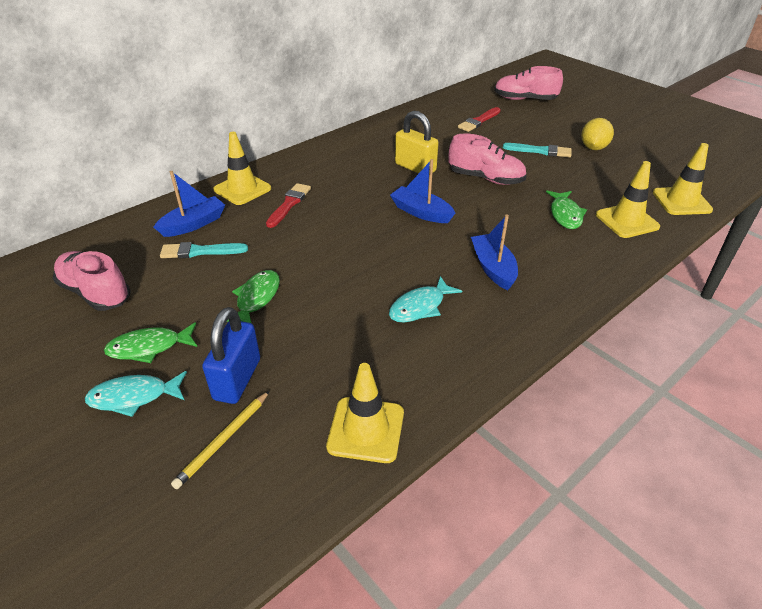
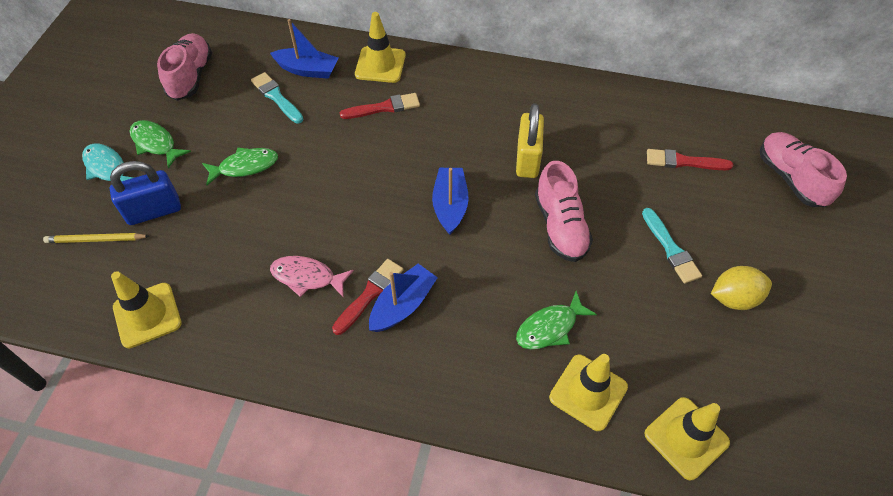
camera: 55 degrees right, 15 degrees up
turquoise fish [389,276,462,322] -> pink fish [270,256,354,298]
none -> red brush [332,259,403,335]

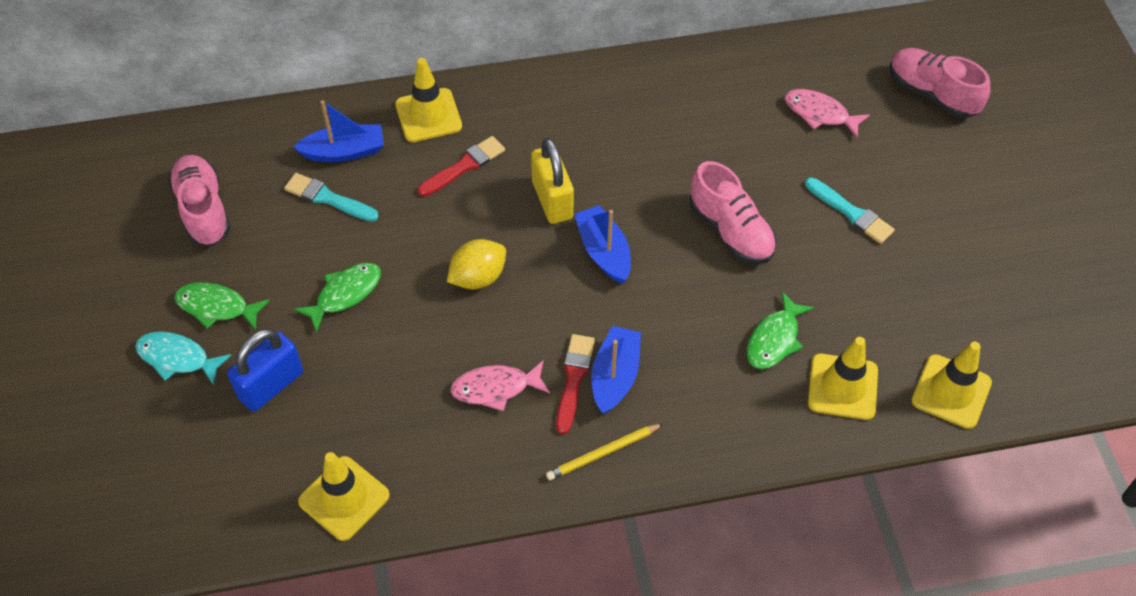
camera: 25 degrees left, 0 degrees up
yellow pencil [43,233,149,243] -> yellow pencil moved to [546,423,664,481]
yellow padlock [516,103,544,178] -> yellow padlock moved to [531,138,574,224]
red brush [647,149,733,170] -> pink fish [785,89,870,138]
yellow lemon [711,266,772,310] -> yellow lemon moved to [447,239,506,289]

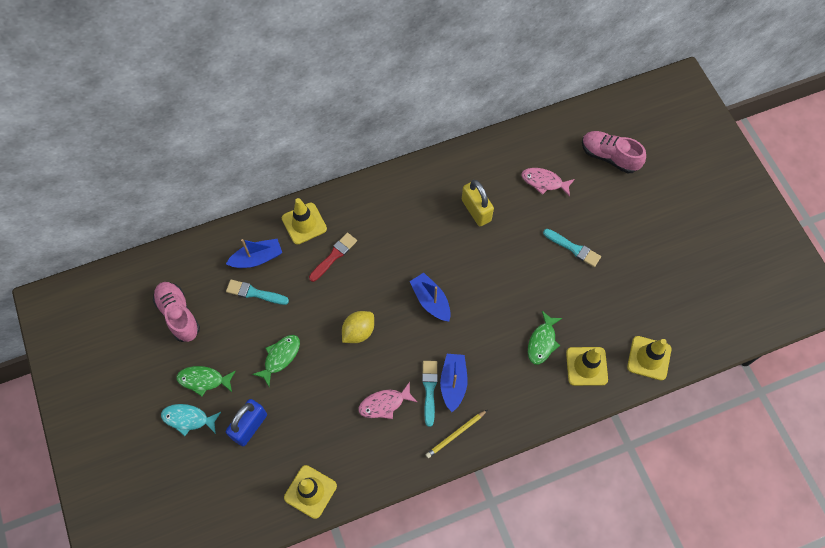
camera: 10 degrees left, 10 degrees up
yellow padlock [531,138,574,224] -> yellow padlock moved to [462,180,494,226]
red brush [556,334,595,434] -> turquoise brush [422,361,438,427]
pink shoe [690,161,777,264] -> none

